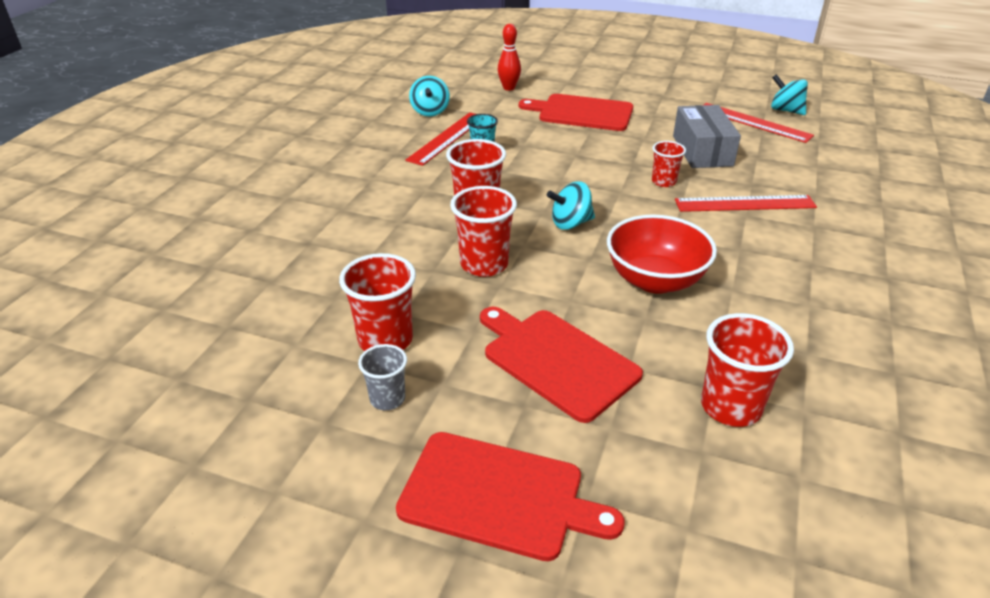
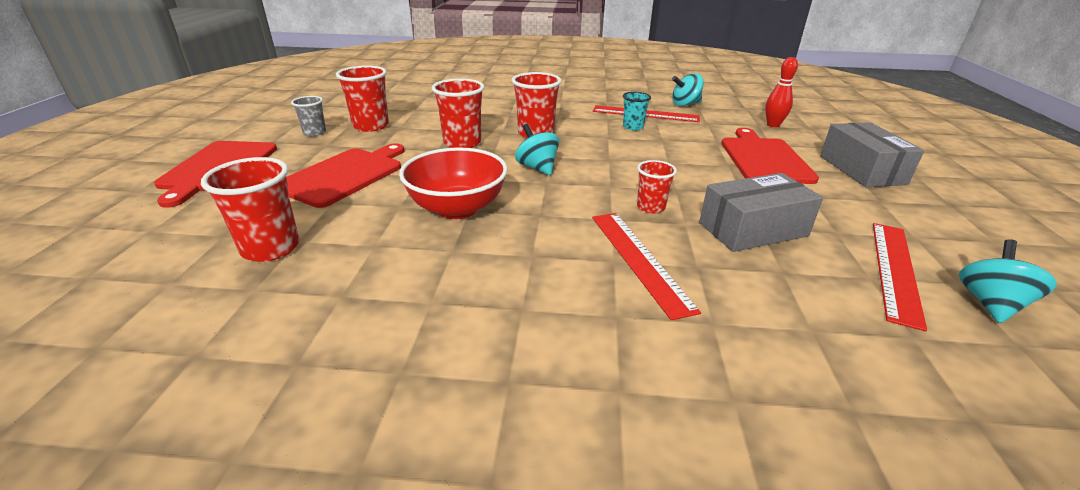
camera: 75 degrees right, 5 degrees down
none -> grey box [820,122,924,187]

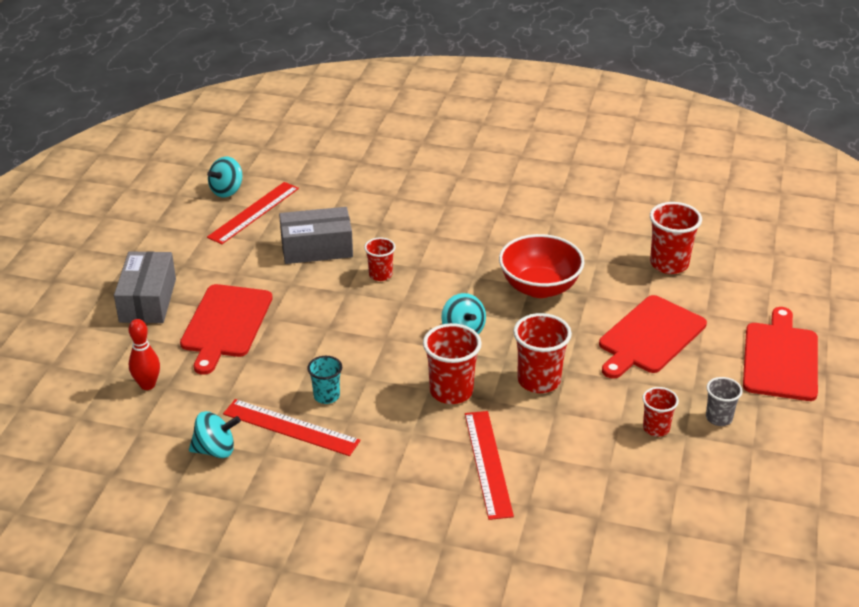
camera: 170 degrees left, 5 degrees up
red cup [336,65,389,132] -> red cup [642,387,679,437], size x0.60
red ruler [592,213,701,320] -> red ruler moved to [465,411,514,520]

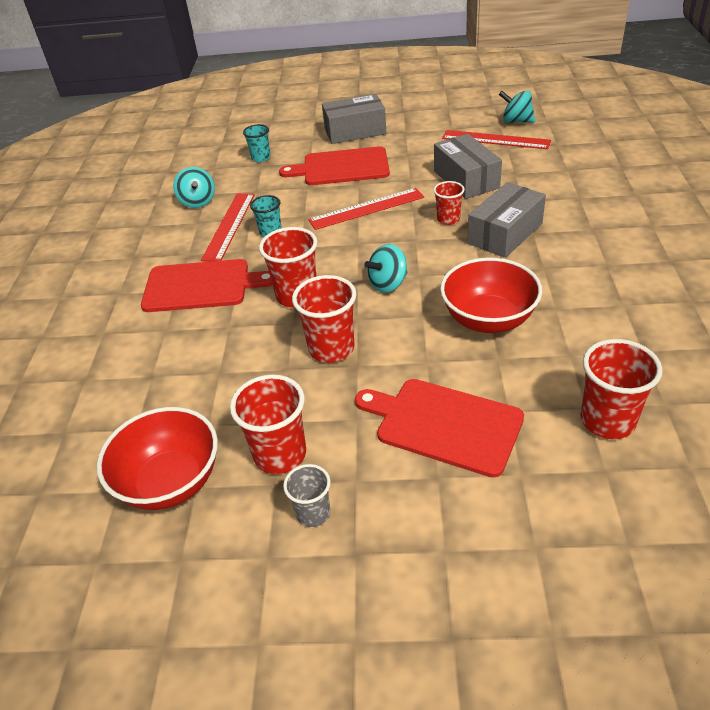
camera: 80 degrees right, 5 degrees up
red bowling pin [129,319,160,390] -> turquoise cup [243,124,270,162]
red ruler [465,411,514,520] -> red ruler moved to [308,188,424,230]
red cup [642,387,679,437] -> red cup [230,375,306,474], size x1.67
red cutting board [743,307,818,401] -> red cutting board moved to [141,259,272,312]
none -> red bowl [97,407,218,510]
none -> grey box [467,182,546,258]

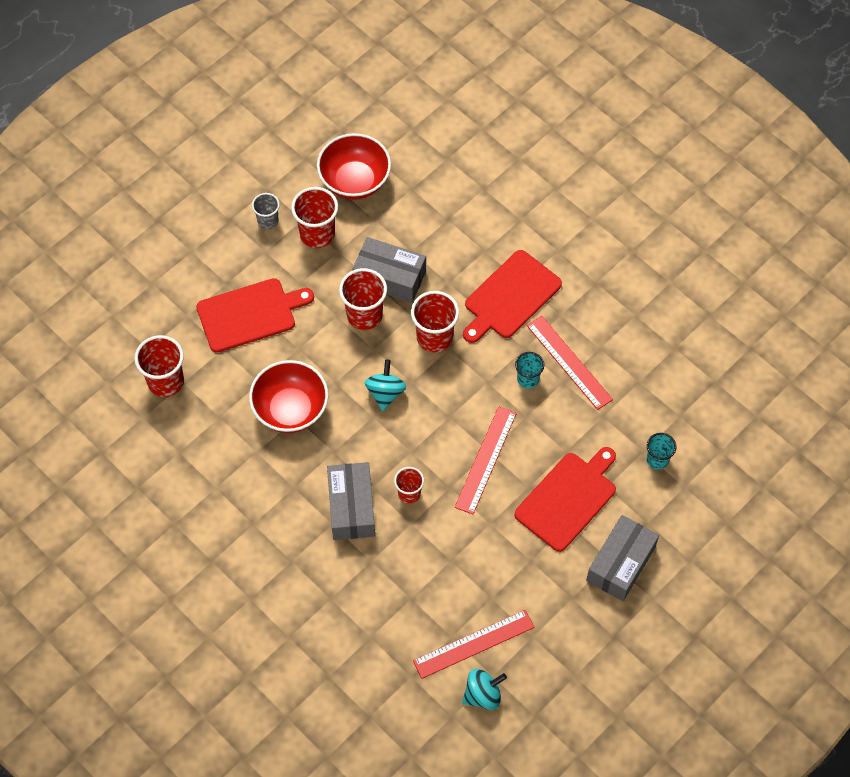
camera: 130 degrees right, 20 degrees up
turquoise spinning top [173,167,215,208] -> none
grey box [434,134,502,199] -> grey box moved to [353,237,426,303]

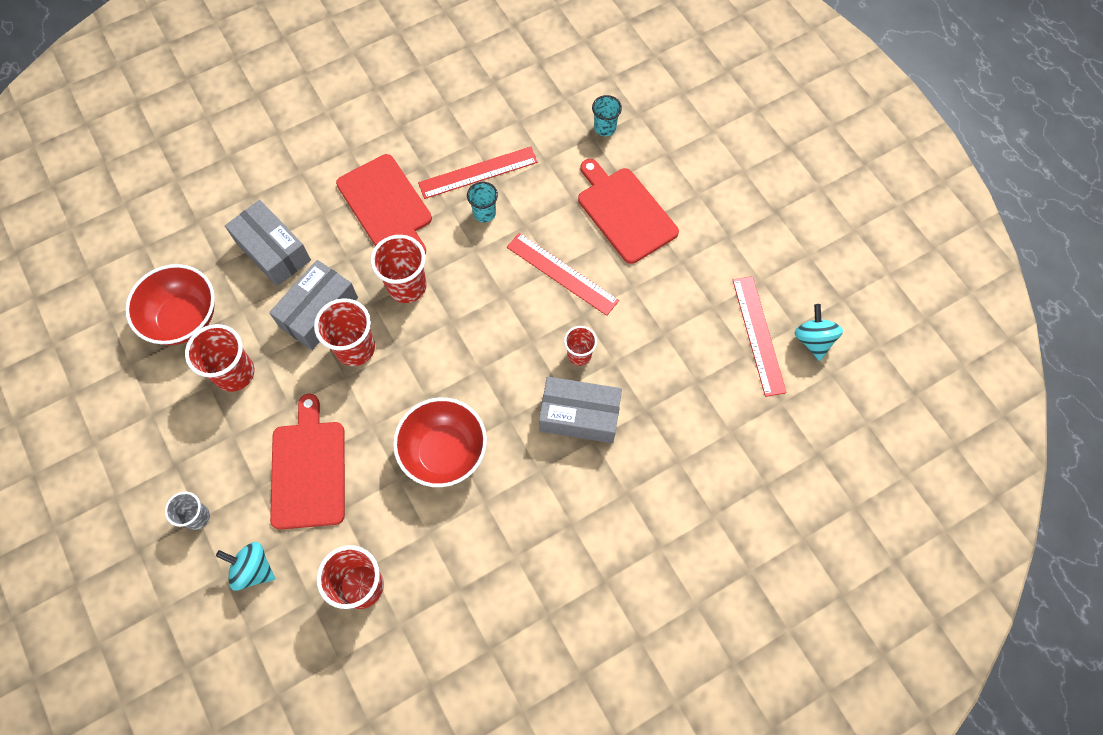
camera: 75 degrees left, 5 degrees up
grey cup [252,193,280,229] -> grey cup moved to [165,492,210,530]
turquoise spinning top [365,359,406,411] -> turquoise spinning top moved to [216,542,275,591]
grey box [586,515,659,601] -> grey box moved to [225,200,311,286]

